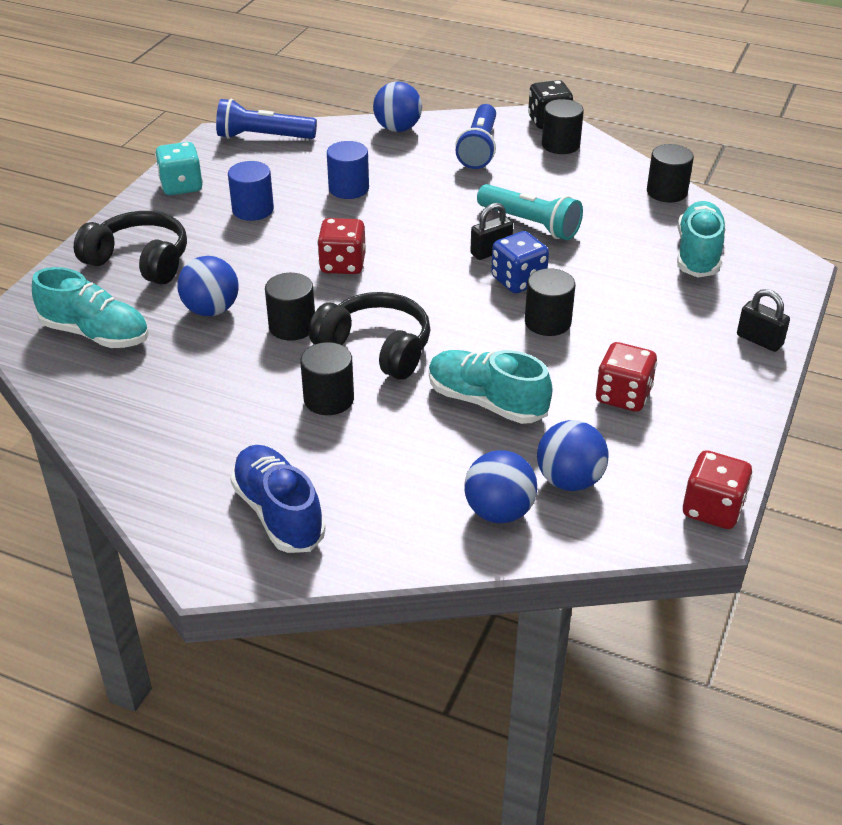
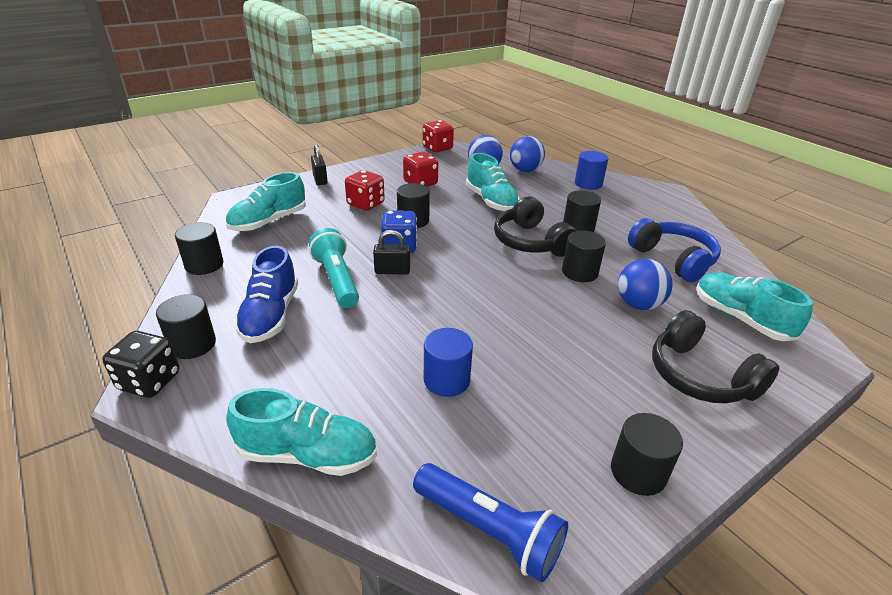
camera: 150 degrees left, 5 degrees down
turquoise dice [155,142,203,195] -> black cylinder [611,413,683,496]
blue cylinder [228,161,274,221] -> blue cylinder moved to [575,151,608,190]
blue shoe [230,445,326,553] -> blue shoe moved to [234,245,298,343]
red dice [317,218,366,274] -> red dice moved to [345,170,385,211]
blue ball [373,81,422,132] -> turquoise shoe [226,388,377,476]
blue flashlight [455,104,496,169] -> none
none -> blue headphones [628,218,721,282]

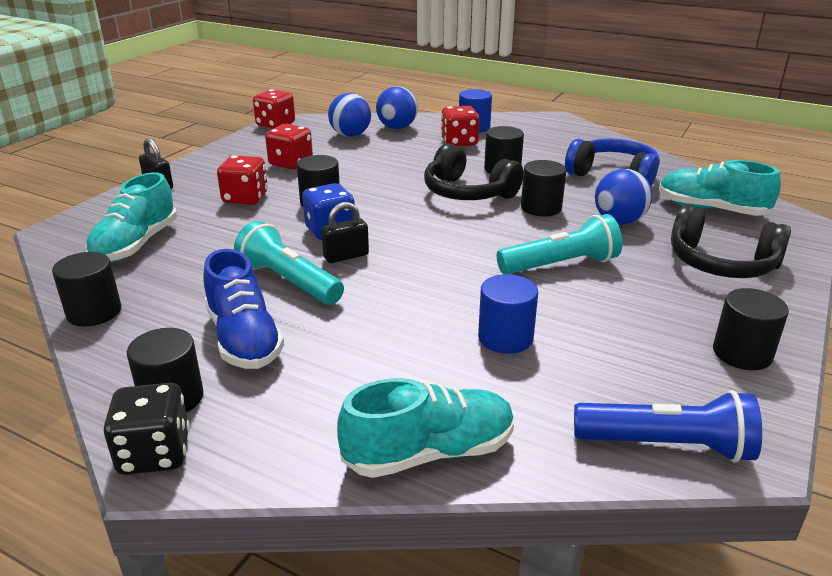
camera: 25 degrees left, 5 degrees down
turquoise shoe [466,153,520,212] -> none
none -> red dice [441,106,479,146]
none -> turquoise flashlight [497,214,622,274]

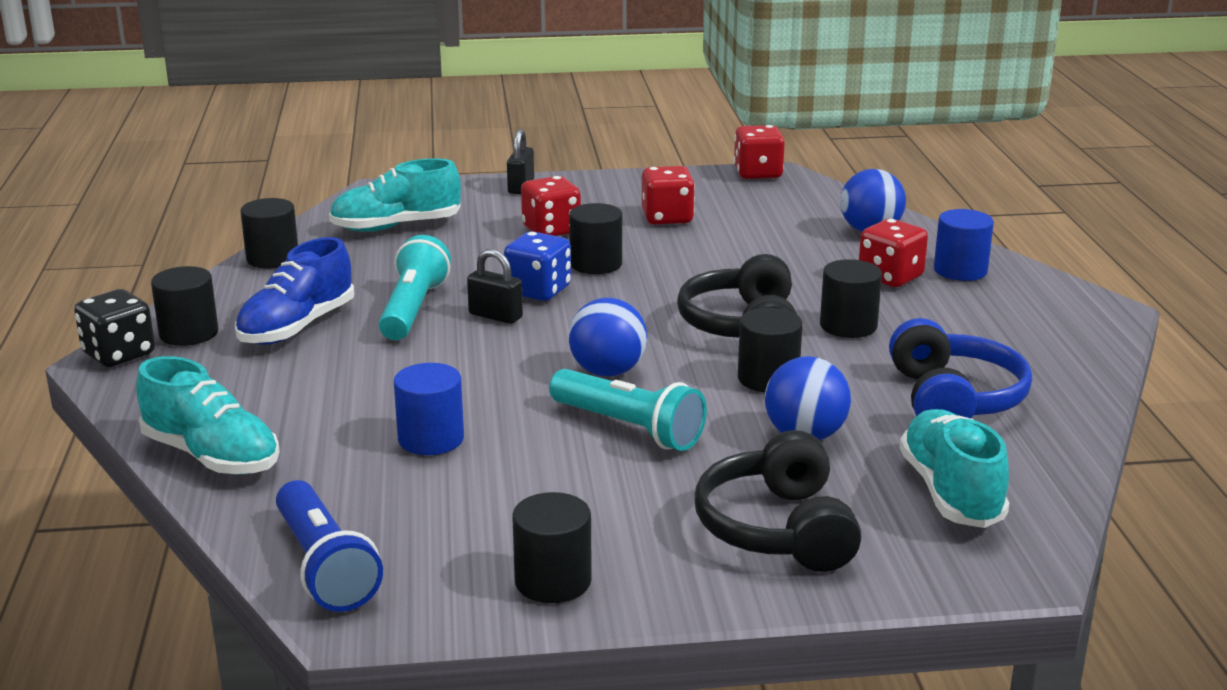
camera: 55 degrees right, 5 degrees down
blue ball [328,93,371,137] -> blue ball moved to [568,298,647,376]

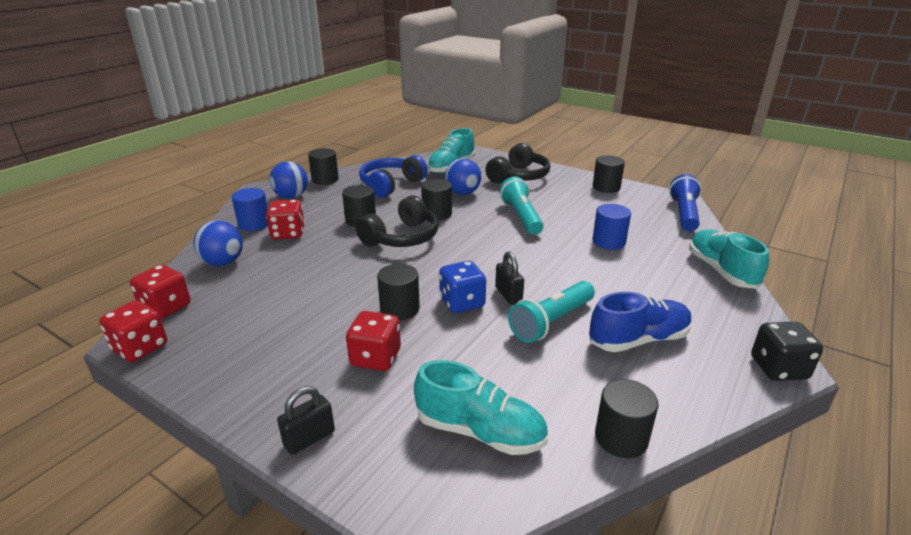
camera: 140 degrees left, 5 degrees up
black cylinder [151,266,218,346] -> black cylinder moved to [308,148,339,185]
blue ball [568,298,647,376] -> blue ball moved to [269,161,308,199]
red dice [642,166,695,225] -> red dice moved to [130,265,190,319]

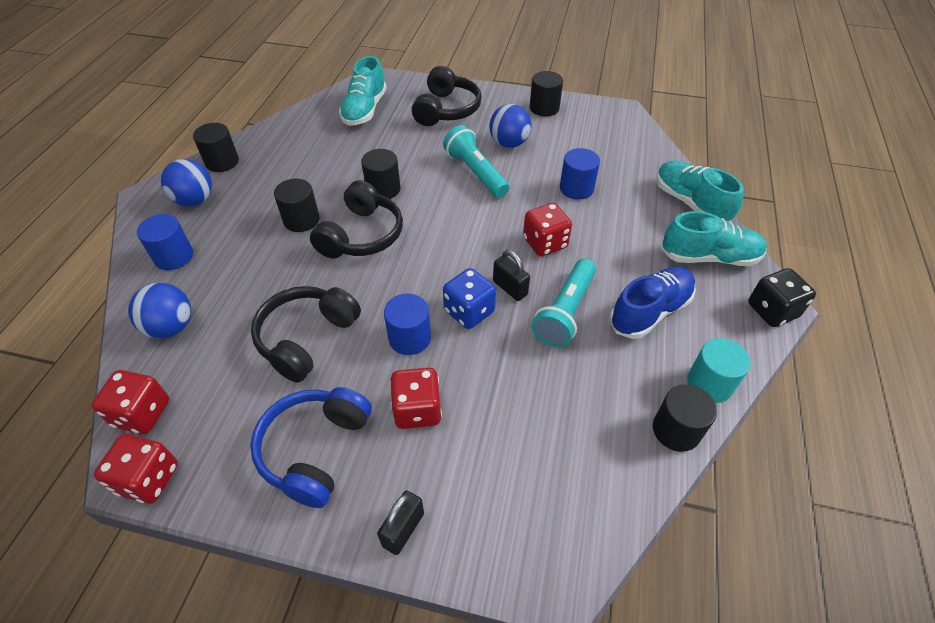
camera: 20 degrees left, 20 degrees up
red dice [266,200,305,239] -> red dice moved to [523,203,572,256]
blue headphones [359,155,428,198] -> blue headphones moved to [250,387,372,508]
black cylinder [377,264,420,320] -> blue cylinder [384,294,431,355]
turquoise shoe [414,360,548,455] -> turquoise shoe moved to [661,211,767,266]
blue ball [445,158,481,195] -> blue ball moved to [489,104,532,148]
blue flashlight [669,174,702,232] -> none
none -> black headphones [251,286,361,383]
none -> turquoise cylinder [687,338,751,403]

